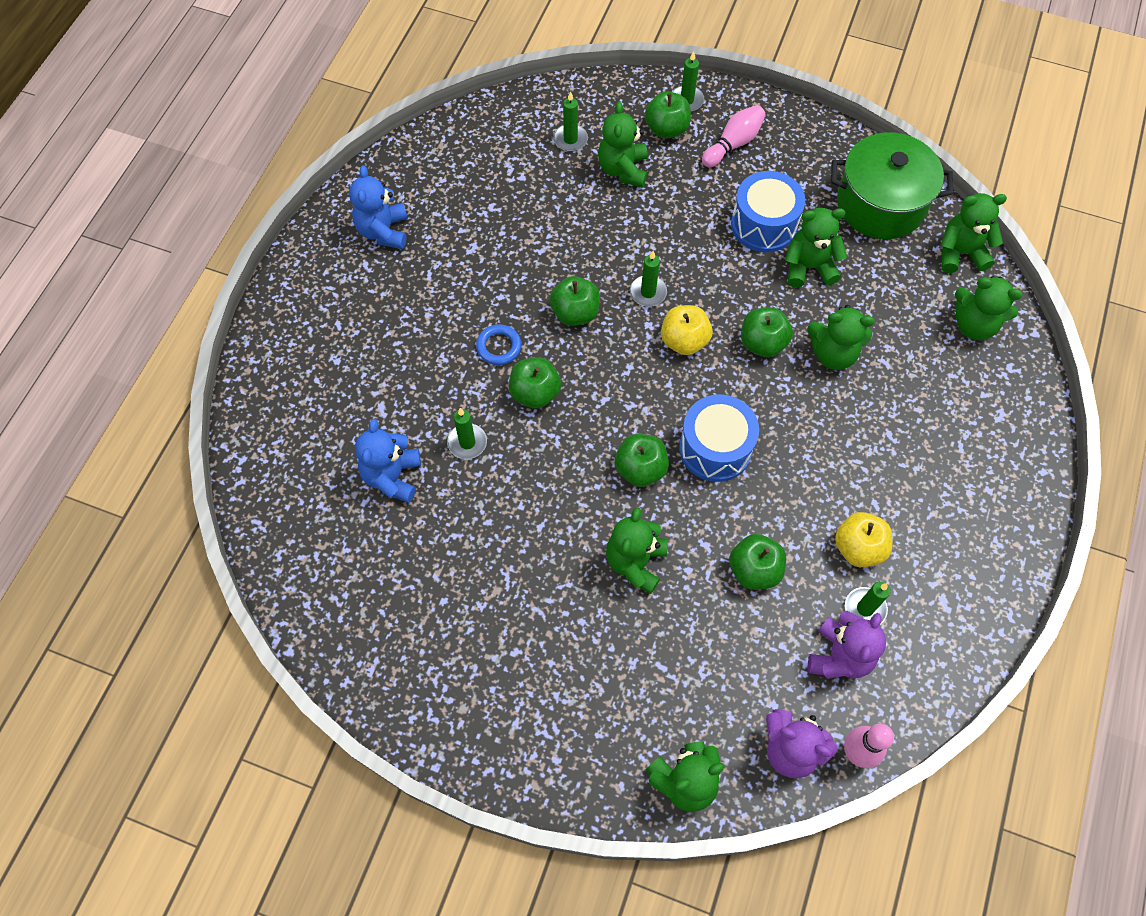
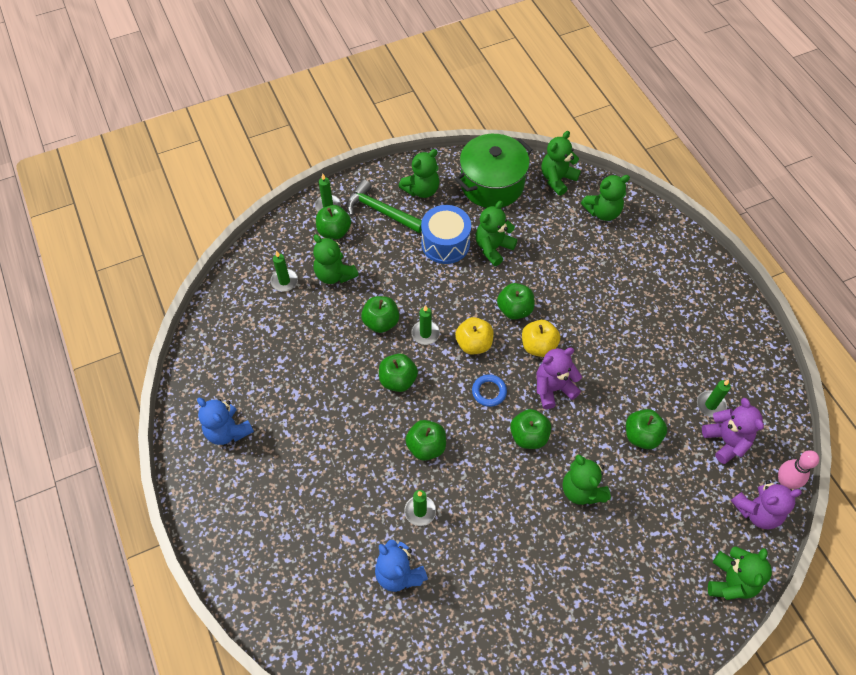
camera: 45 degrees left, 5 degrees down
blue ring [476,324,521,365] -> blue ring moved to [472,374,507,407]
blue drum [679,395,759,482] -> purple teddy bear [536,347,582,409]
pink bowling pin [702,105,766,167] -> green hammer [346,179,422,233]
green teddy bear [807,305,875,370] -> green teddy bear moved to [399,149,440,198]
yellow apple [835,512,892,567] -> yellow apple moved to [522,320,560,357]
none -> green apple [361,296,399,333]

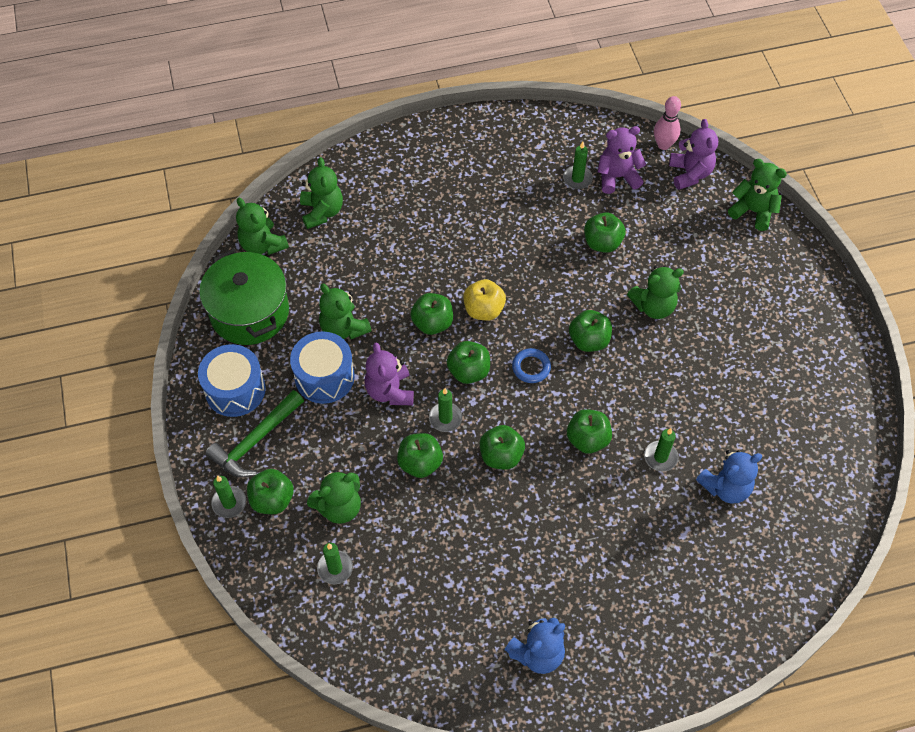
camera: 80 degrees left, 0 degrees up
green teddy bear [399,149,440,198] -> blue drum [198,344,266,417]
yellow apple [455,317,494,355] -> green apple [447,341,490,384]
purple teddy bear [536,347,582,409] -> purple teddy bear moved to [365,342,414,405]

